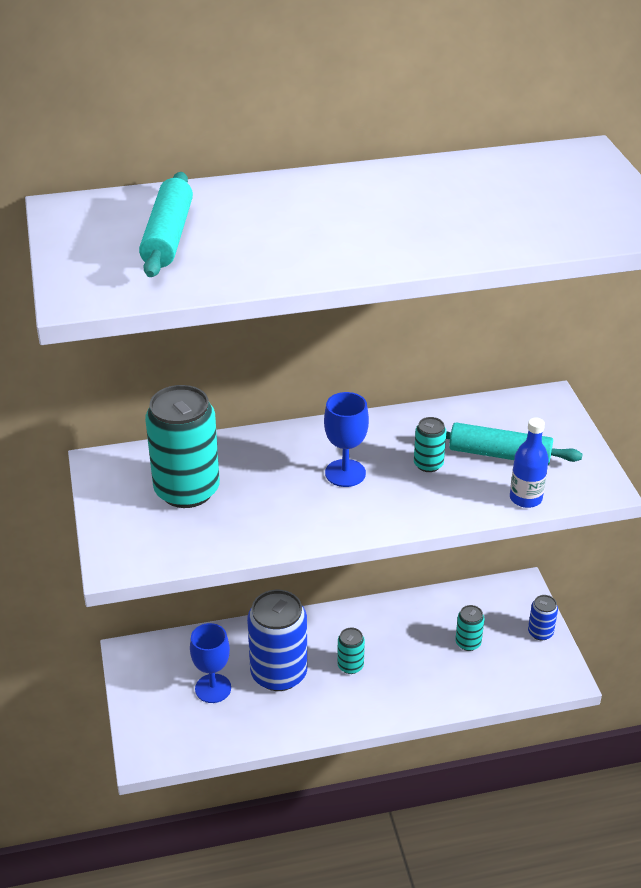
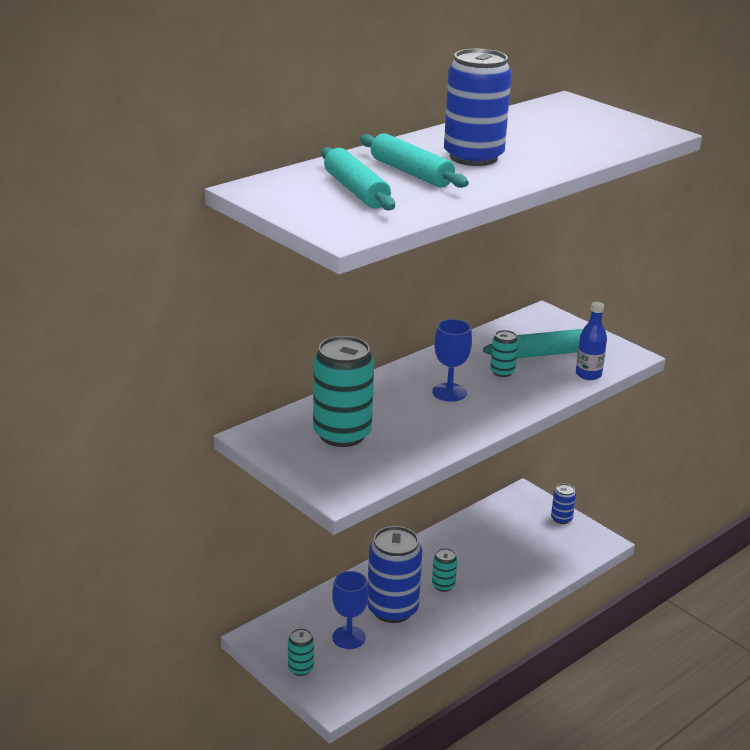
camera: 30 degrees left, 10 degrees down
turquoise can [455,605,484,651] -> turquoise can moved to [288,628,314,676]
none -> turquoise rolling pin [360,133,469,188]
none -> blue can [444,49,512,166]

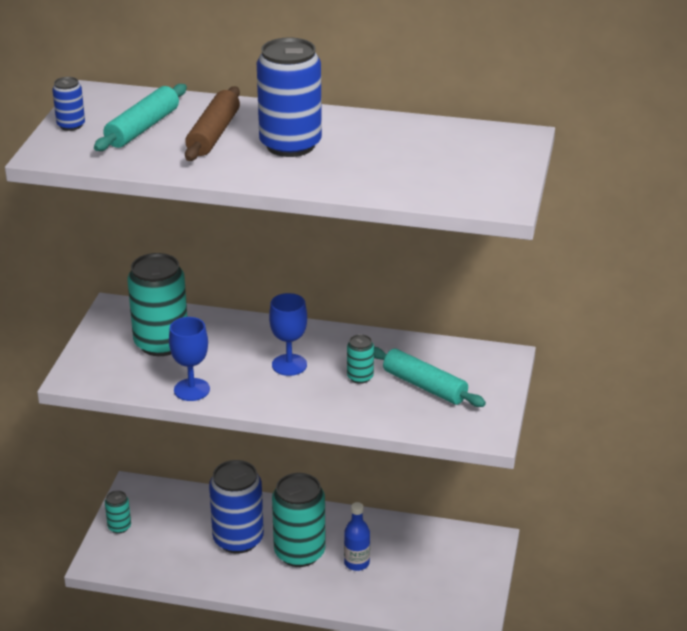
camera: 55 degrees right, 5 degrees up
blue goblet [332,571,368,649] -> blue goblet moved to [169,317,210,401]
turquoise rolling pin [360,133,469,188] -> brown rolling pin [185,86,240,161]
turquoise can [432,548,457,592] -> turquoise can [272,473,326,567], size x2.14
blue can [551,483,576,524] -> blue can moved to [52,77,85,131]
blue bottle [576,302,607,380] -> blue bottle moved to [344,502,370,571]

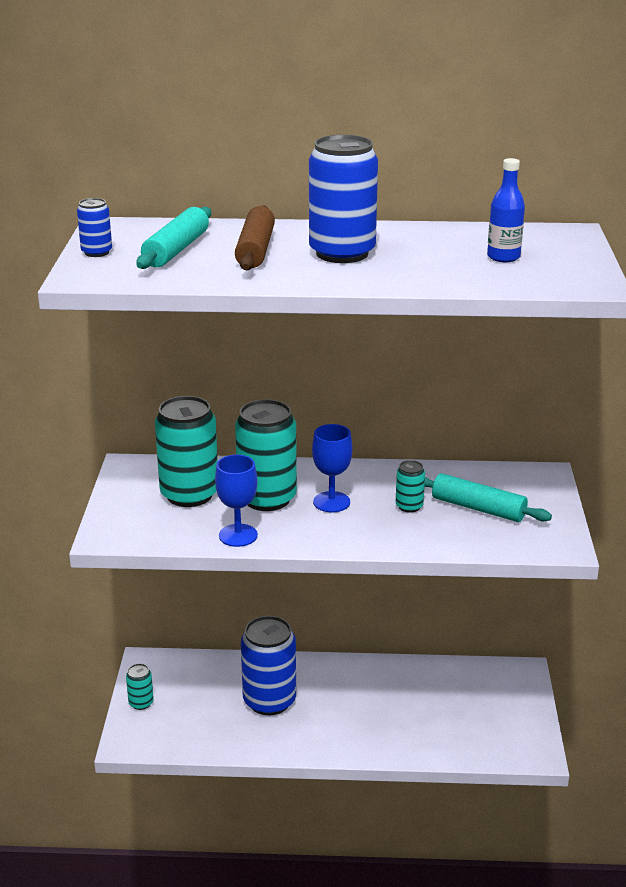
camera: 10 degrees left, 5 degrees down
turquoise can [272,473,326,567] -> turquoise can moved to [235,399,297,511]
blue bottle [344,502,370,571] -> blue bottle moved to [487,158,525,262]

